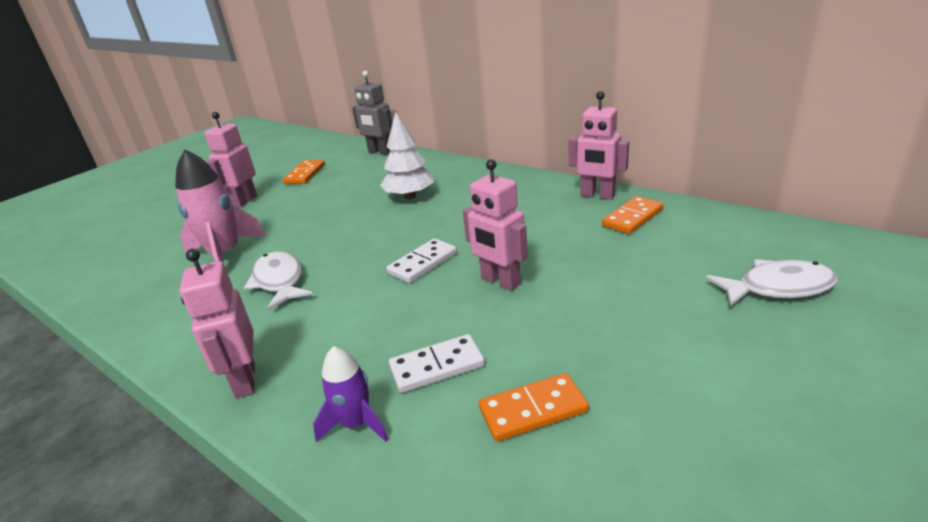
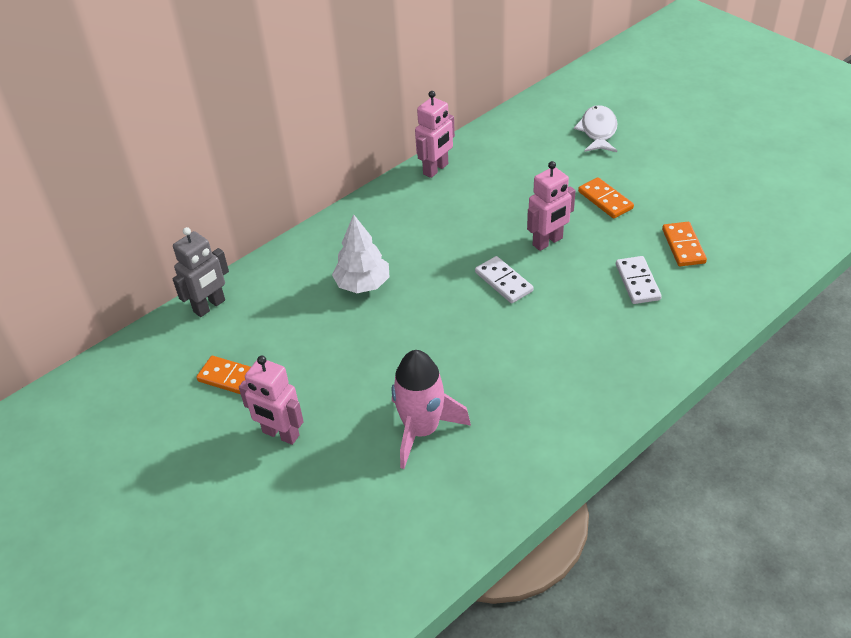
camera: 80 degrees left, 15 degrees up
pink robot [179,249,255,398] -> none
white fish [244,251,313,310] -> none
purple rocket [313,346,388,442] -> none
orange domino [602,196,663,234] -> orange domino moved to [578,177,634,219]

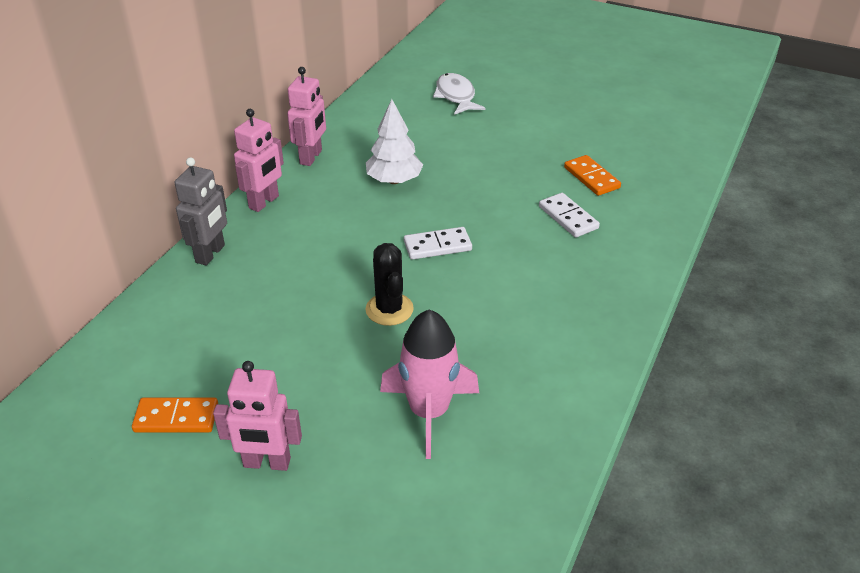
camera: 25 degrees left, 5 degrees down
grey robot [172,227,229,317] -> grey robot moved to [175,157,227,266]
white tree [332,214,390,293] -> white tree moved to [366,99,423,184]
white domino [475,256,534,303] -> white domino turned 45 degrees counterclockwise [404,227,472,260]
pink robot [527,161,576,251] -> pink robot moved to [234,109,284,212]
orange domino [578,177,634,219] -> none
none -> black cactus [366,243,414,326]

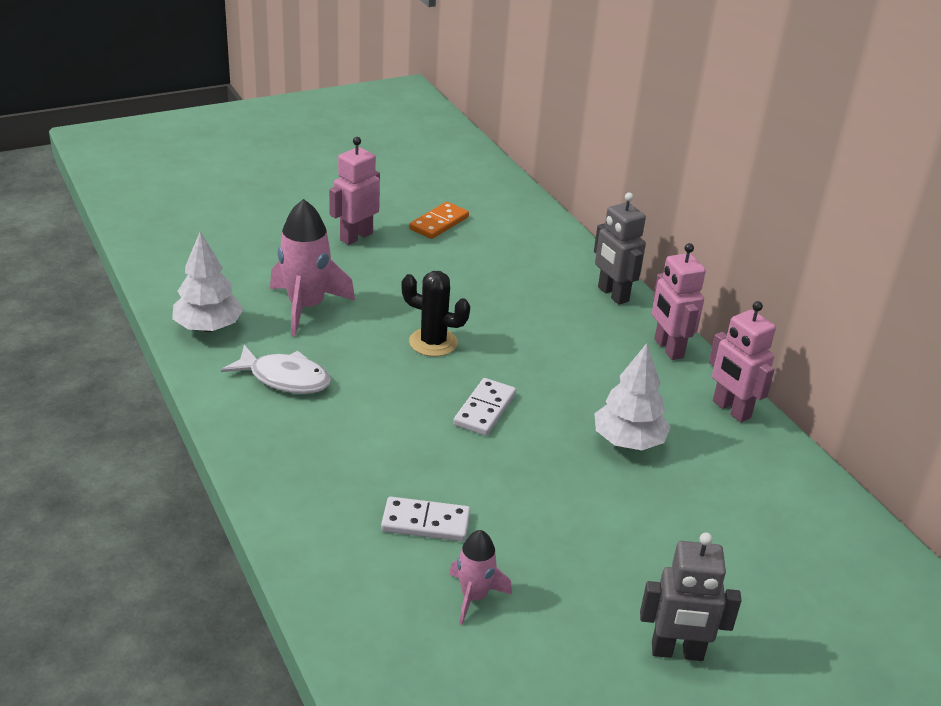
camera: 125 degrees right, 5 degrees down
white fish [433,73,486,115] -> white fish moved to [221,345,331,394]
orange domino [564,155,621,196] -> pink rocket [449,530,512,625]
none -> white tree [172,231,243,332]
none -> grey robot [640,533,742,661]

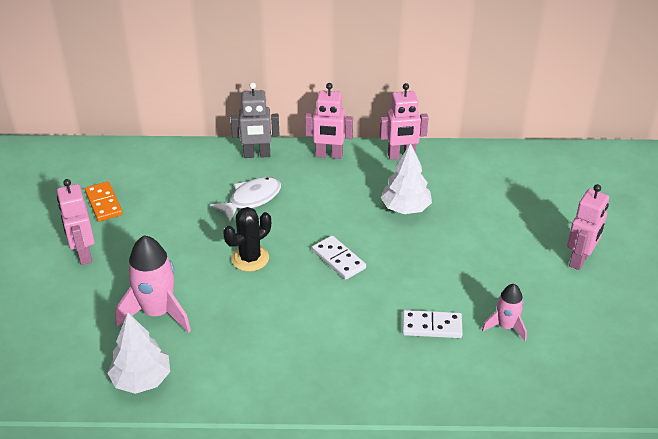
camera: 60 degrees left, 5 degrees up
white fish [221,345,331,394] -> white fish moved to [210,177,281,222]
white domino [381,497,470,541] -> white domino turned 60 degrees clockwise [402,310,463,338]
grey robot [640,533,742,661] -> pink robot [567,184,609,270]

